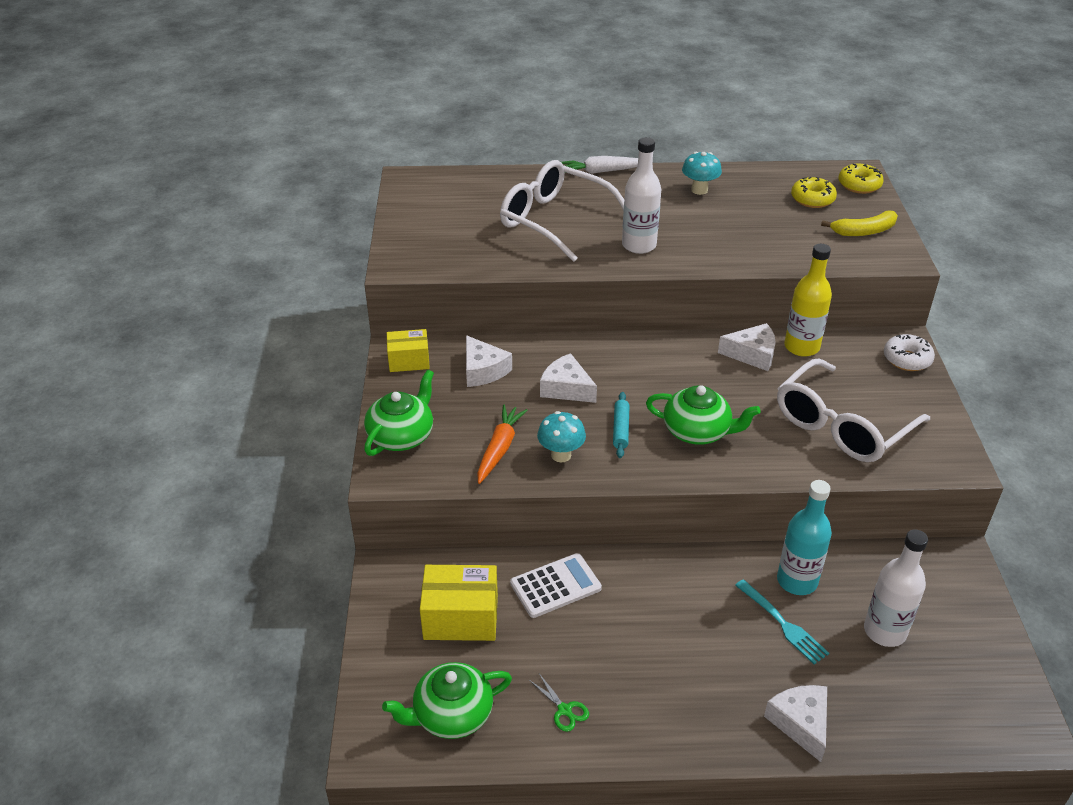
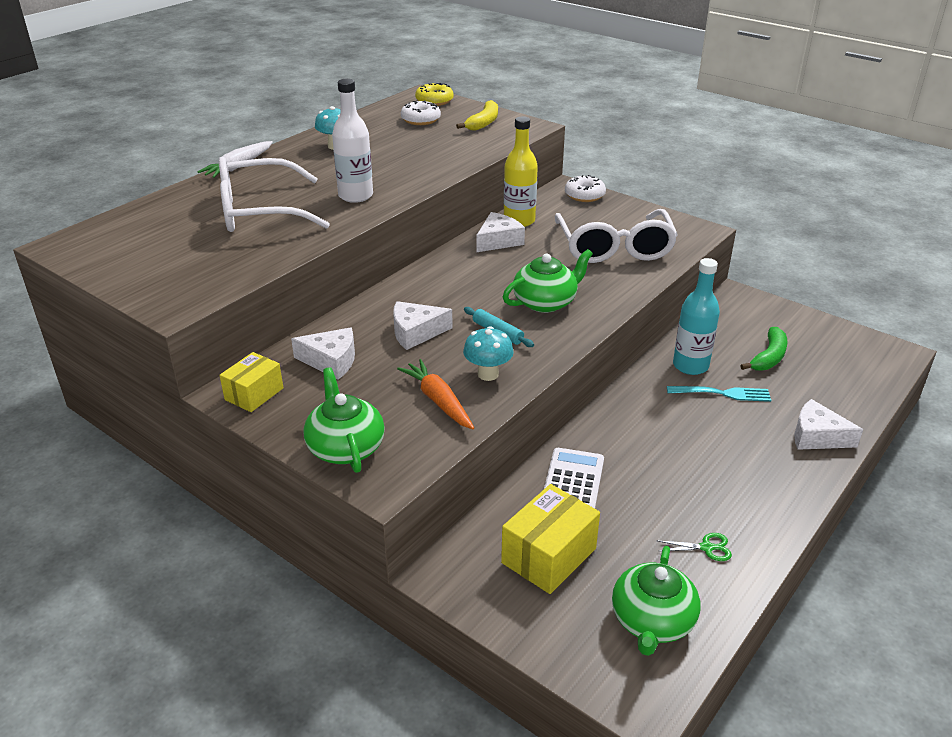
camera: 50 degrees left, 5 degrees down
yellow donut [791,177,837,208] -> white donut [401,100,441,125]
white bottle [864,529,928,647] -> green banana [740,327,788,371]

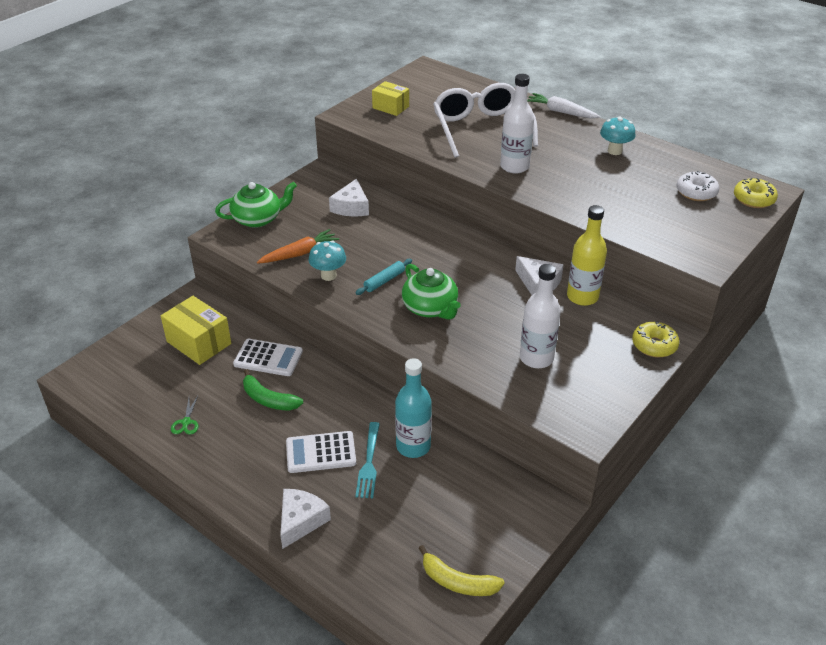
camera: 90 degrees right, 5 degrees up
yellow box [219,352,283,412] -> yellow box moved to [372,81,409,116]
white cheese [393,301,453,350] -> none
yellow banana [456,100,498,131] -> yellow banana moved to [419,545,505,596]
white glasses [555,209,678,263] -> white bottle [520,264,561,368]
white donut [565,175,606,202] -> yellow donut [632,321,679,357]
green teapot [612,546,701,656] -> none
green banana [740,327,788,371] -> green banana moved to [243,369,303,411]
none -> white calculator [286,431,356,473]

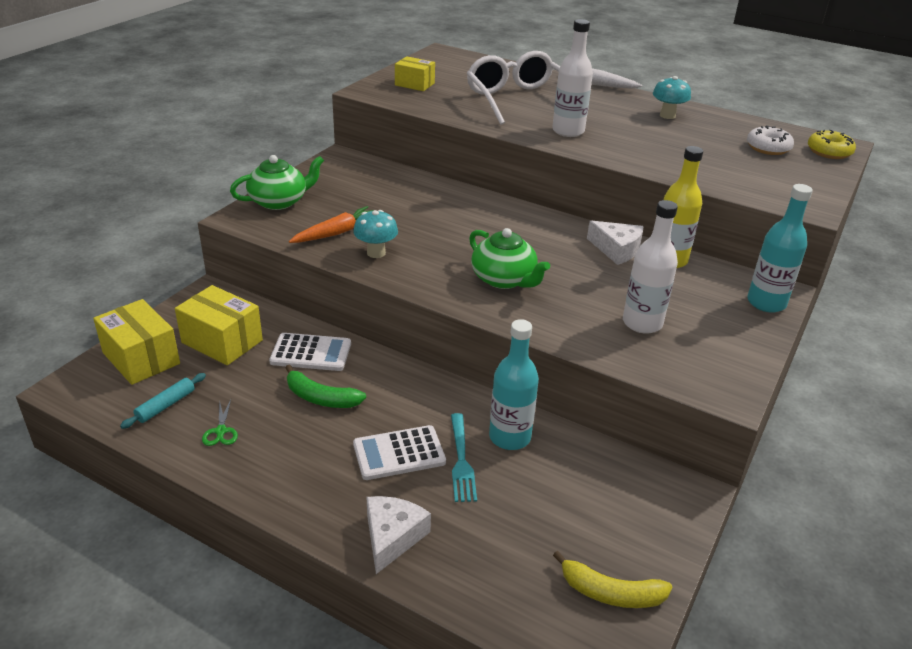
camera: 10 degrees left, 5 degrees down
white cheese [329,179,369,216] -> none
turquoise rolling pin [356,259,412,295] -> turquoise rolling pin moved to [120,373,206,429]
yellow donut [632,321,679,357] -> turquoise bottle [747,184,813,313]
none -> yellow box [93,299,180,385]

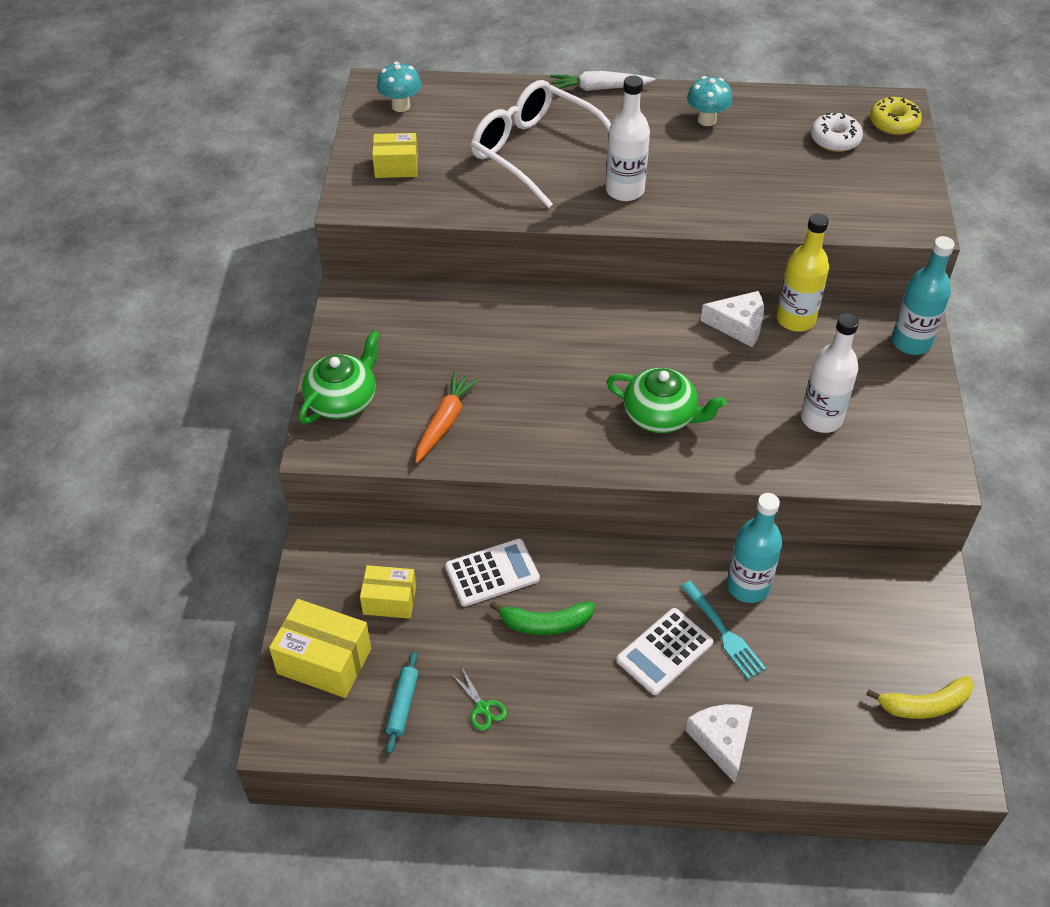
camera: 25 degrees left, 15 degrees up
yellow box [175,285,263,365] -> yellow box [360,565,416,619], size x0.65
turquoise mushroom [353,210,398,258] -> turquoise mushroom moved to [377,62,422,112]

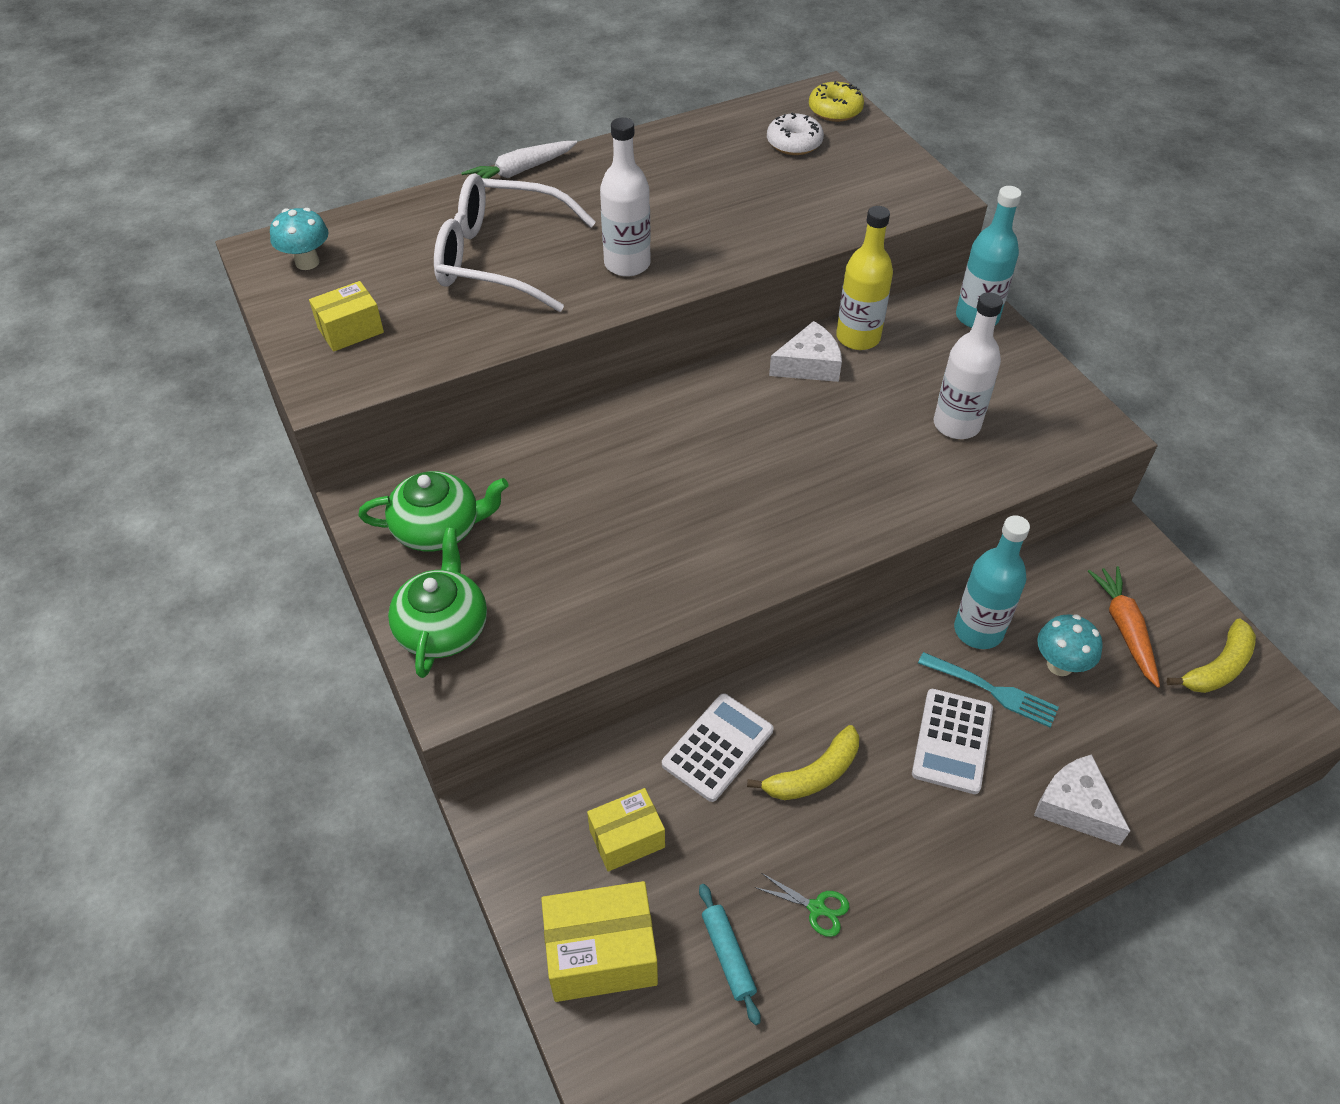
camera: 30 degrees left, 0 degrees up
orange carrot [415,371,480,463] -> orange carrot moved to [1088,566,1160,688]
green banana [490,601,595,635] -> yellow banana [747,725,859,800]
green teapot [606,368,727,433] -> green teapot moved to [358,471,509,552]
turquoise mushroom [687,76,733,126] -> turquoise mushroom moved to [1037,614,1103,676]

